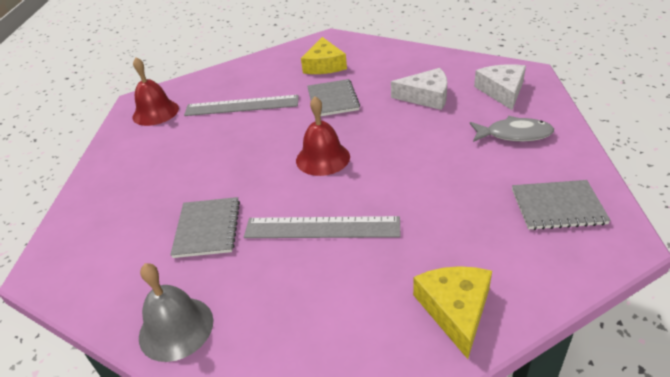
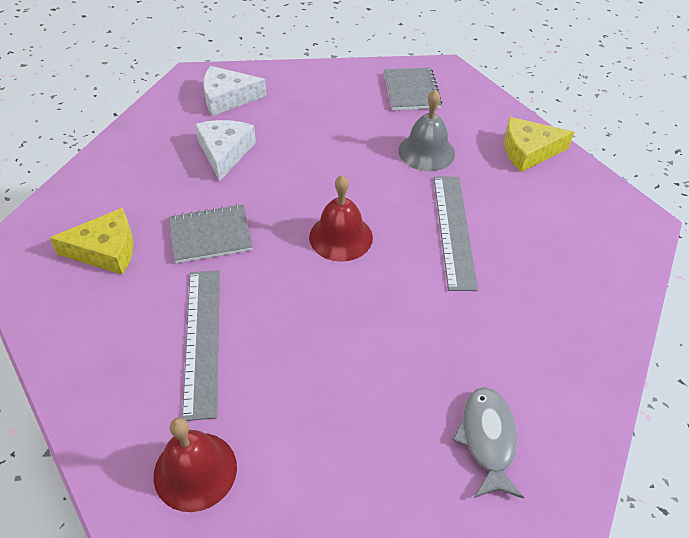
camera: 100 degrees left, 10 degrees up
grey bell [139,263,213,362] -> grey bell moved to [398,89,455,171]
grey notebook [170,197,240,258] -> none
grey fish [470,116,554,142] -> grey fish moved to [453,387,524,499]

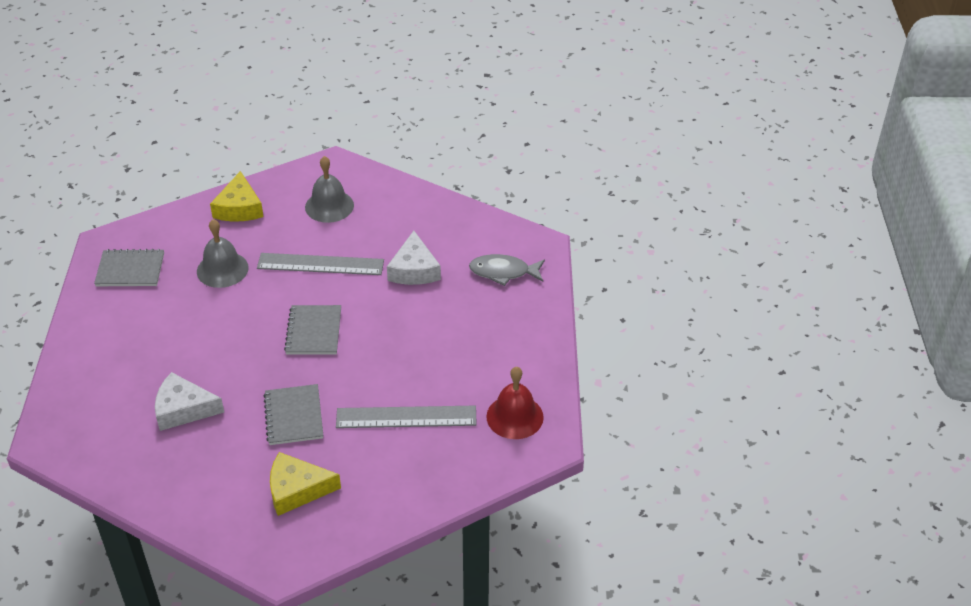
camera: 85 degrees left, 5 degrees down
yellow cheese [50,208,134,275] -> yellow cheese turned 90 degrees counterclockwise [270,452,341,516]
white cheese [203,66,267,116] -> white cheese moved to [387,231,441,285]
red bell [309,175,373,262] -> grey notebook [284,305,341,355]
none -> grey bell [305,156,354,223]

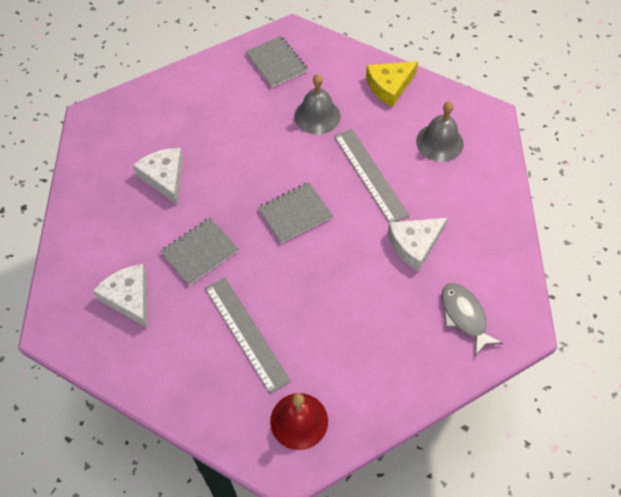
camera: 60 degrees right, 15 degrees up
yellow cheese [270,452,341,516] -> white cheese [93,264,147,328]

